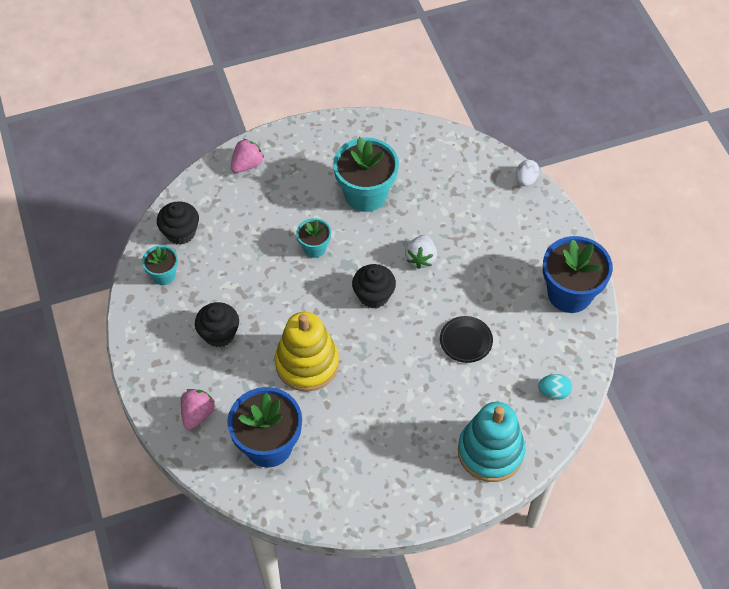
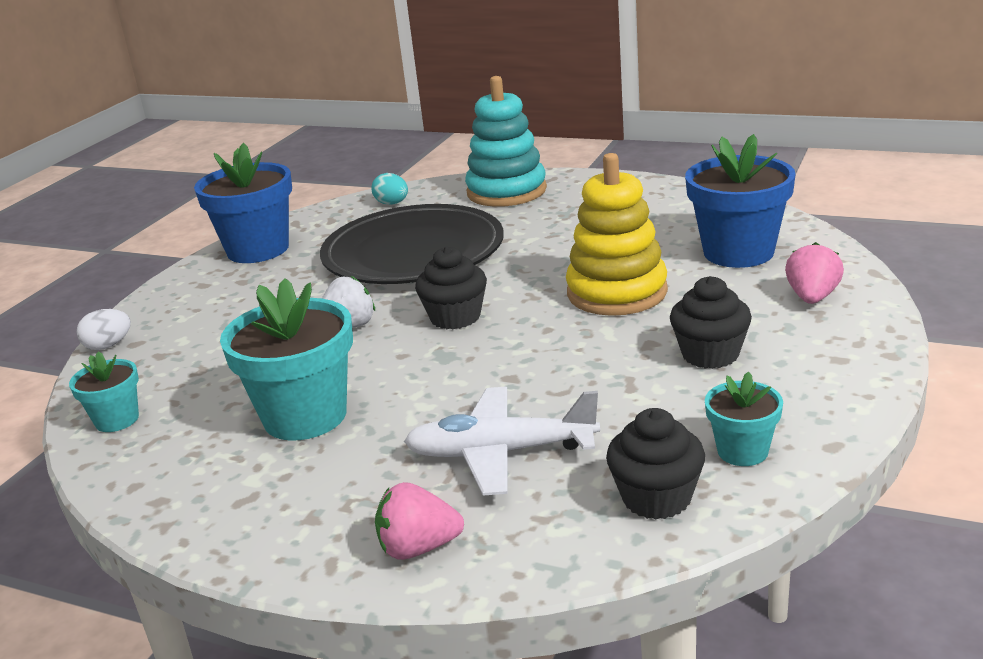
camera: 135 degrees left, 30 degrees down
pink strawberry [181,389,215,430] -> pink strawberry turned 135 degrees clockwise [785,242,844,304]
turquoise flower pot [296,218,331,258] -> turquoise flower pot moved to [69,351,139,432]
black plate [440,316,493,363] -> black plate [320,204,504,284], size x2.44
none -> white plane [404,387,600,496]

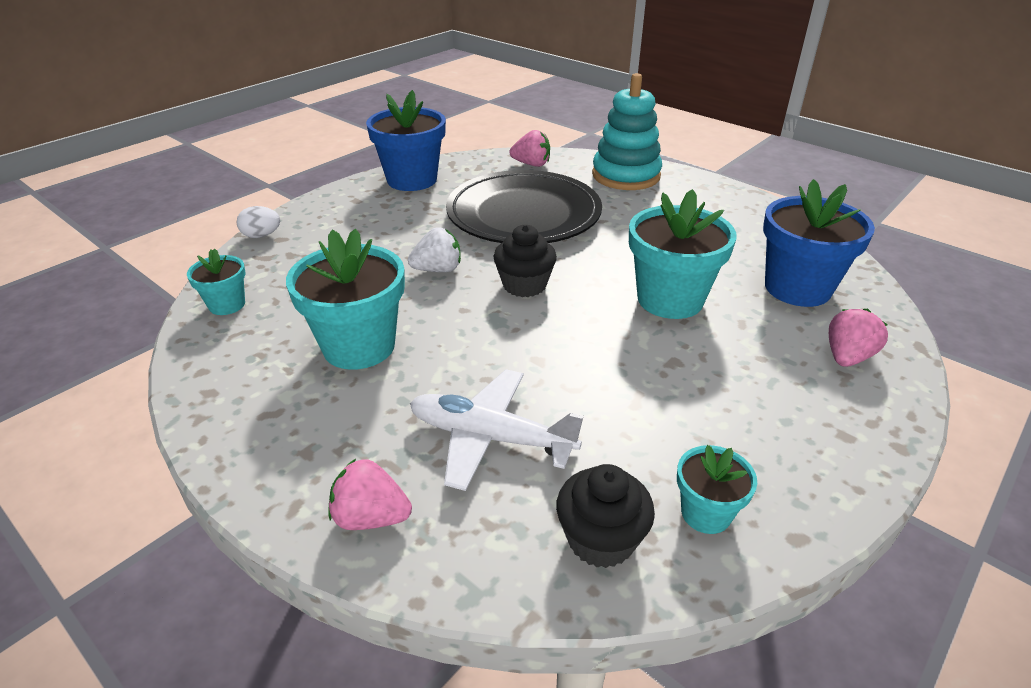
camera: 15 degrees right, 10 degrees up
turquoise egg [372,173,408,205] -> pink strawberry [509,130,550,167]
yellow stacking toy [566,153,668,316] -> turquoise flower pot [629,189,737,319]
black cupcake [670,276,752,369] -> none

